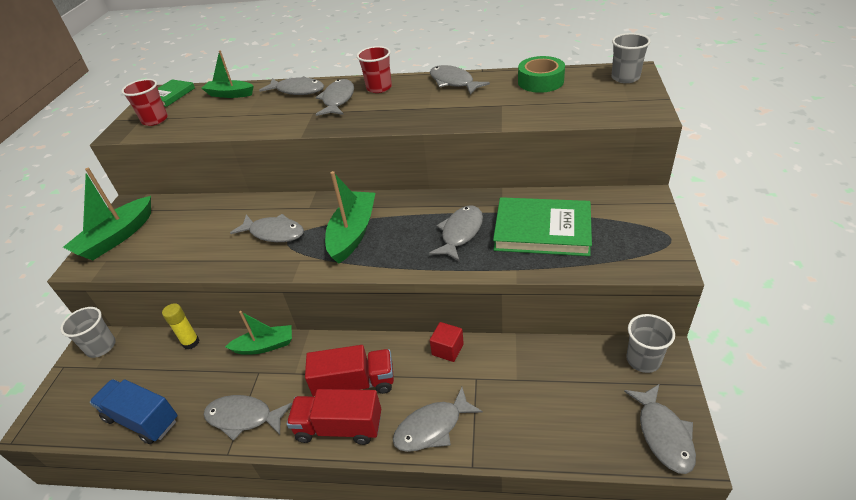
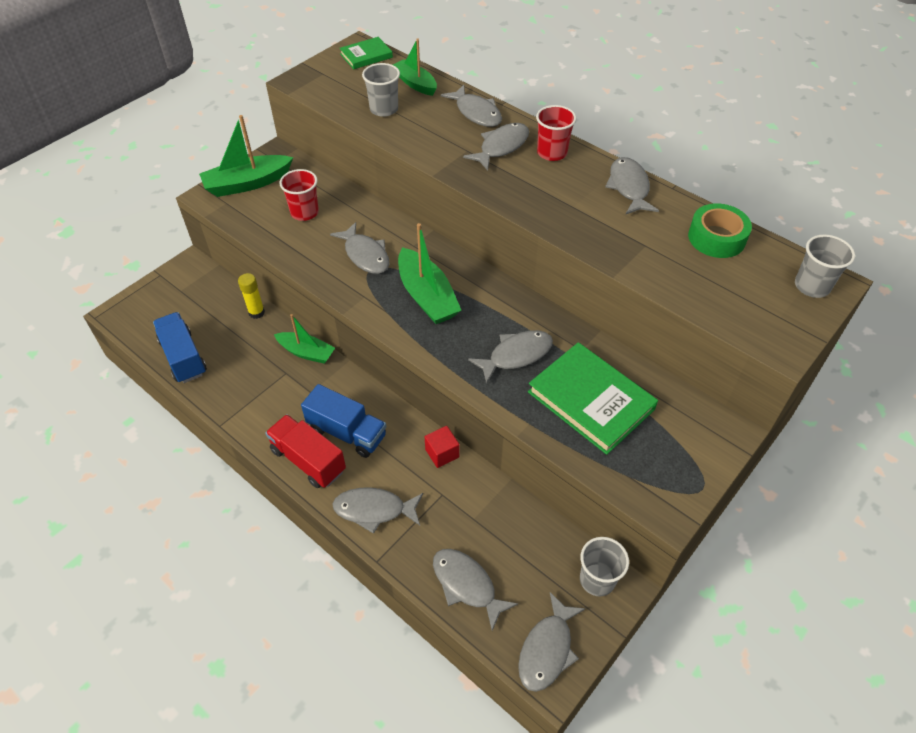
camera: 30 degrees right, 10 degrees up
grey cup [60,307,116,358] -> grey cup moved to [362,63,400,117]
red cup [121,79,168,126] -> red cup moved to [279,169,319,221]
grey fish [204,395,292,441] -> grey fish moved to [433,549,518,631]
red truck [305,345,394,396] -> blue truck [301,384,386,458]
green boat [325,171,375,264] -> green boat turned 105 degrees clockwise [398,223,461,324]

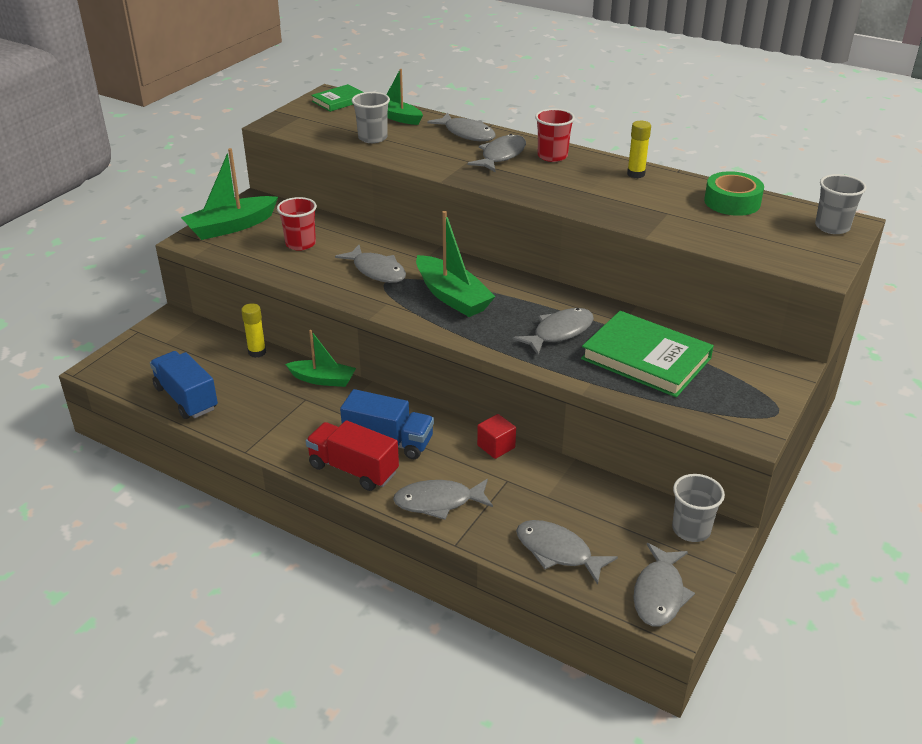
camera: 10 degrees left, 15 degrees down
grey fish [605,157,659,214] -> yellow glue stick [627,121,651,178]

